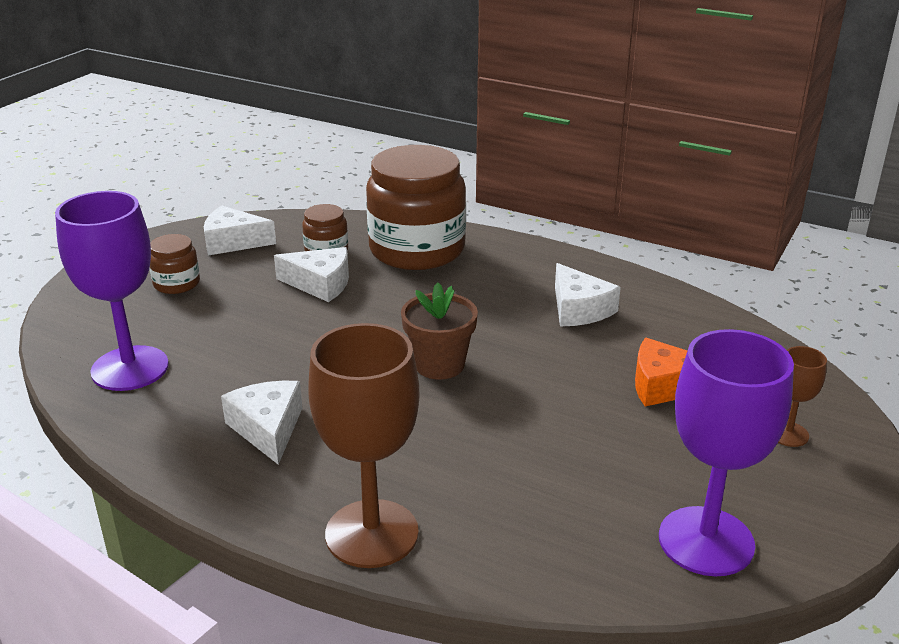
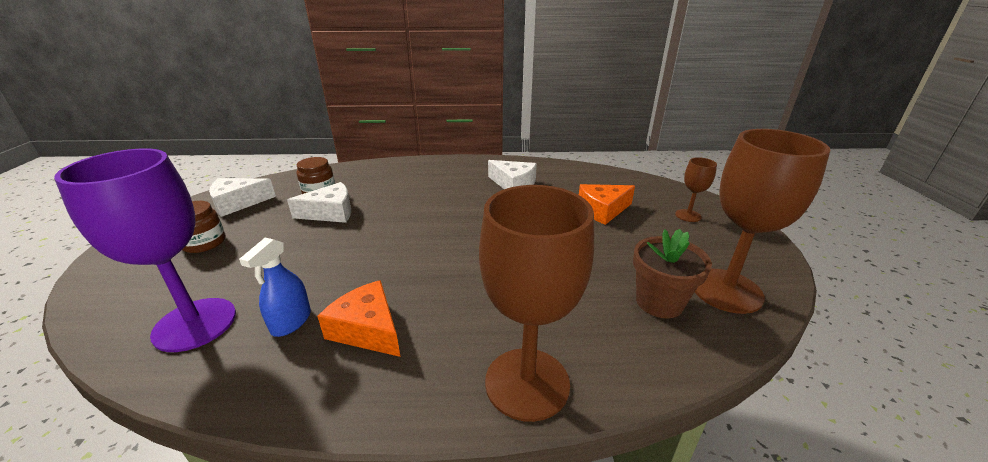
camera: 30 degrees left, 0 degrees up
white cheese [221,381,302,465] -> orange cheese [317,280,400,357]
brown jar [366,145,466,270] -> none
brown flower pot [401,282,478,380] -> brown flower pot moved to [633,229,712,318]
purple goblet [659,329,794,576] -> brown goblet [695,129,830,314]
none -> blue spray bottle [239,238,311,337]

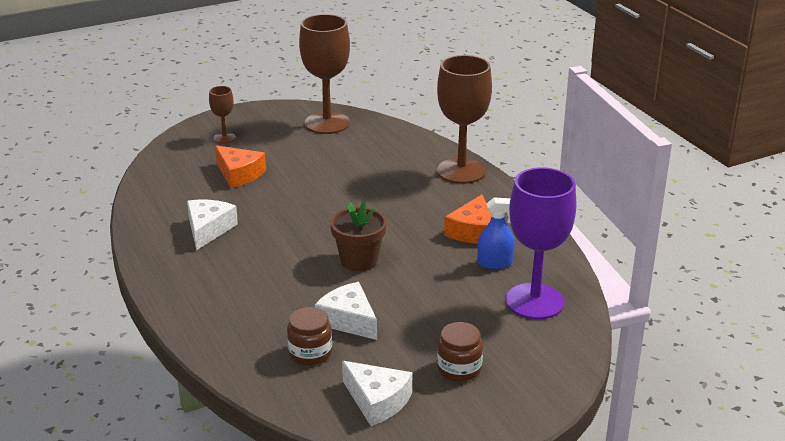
camera: 115 degrees left, 0 degrees up
brown flower pot [633,229,712,318] -> brown flower pot moved to [330,201,387,271]

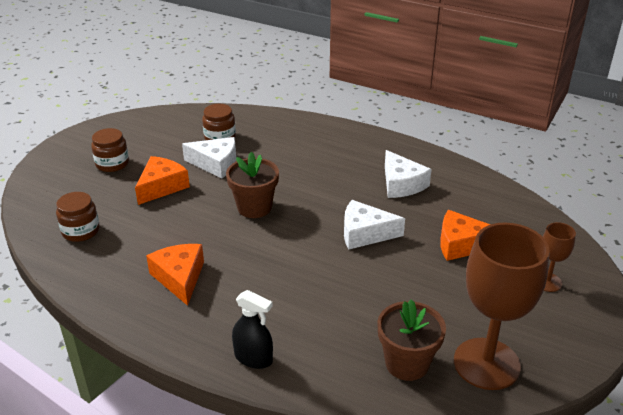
camera: 145 degrees right, 5 degrees up
white cheese [342,361,412,426] -> white cheese moved to [344,200,405,250]
brown goblet [437,55,492,184] -> black spray bottle [232,290,273,369]
blue spray bottle [477,197,515,269] -> none
purple goblet [506,167,577,319] -> brown jar [56,192,100,242]
none -> orange cheese [135,156,190,205]
none -> brown flower pot [377,299,446,381]

